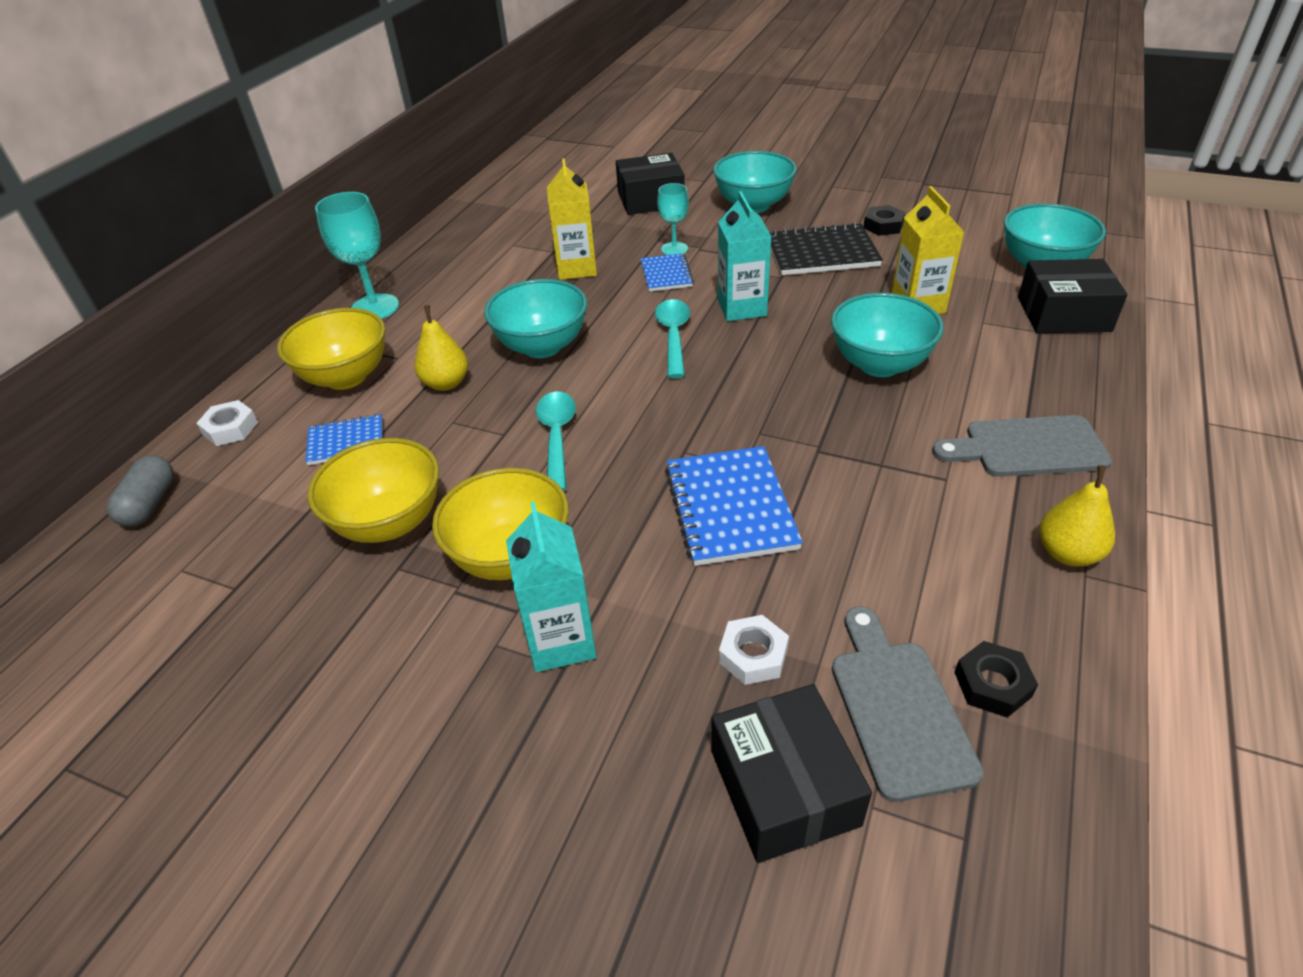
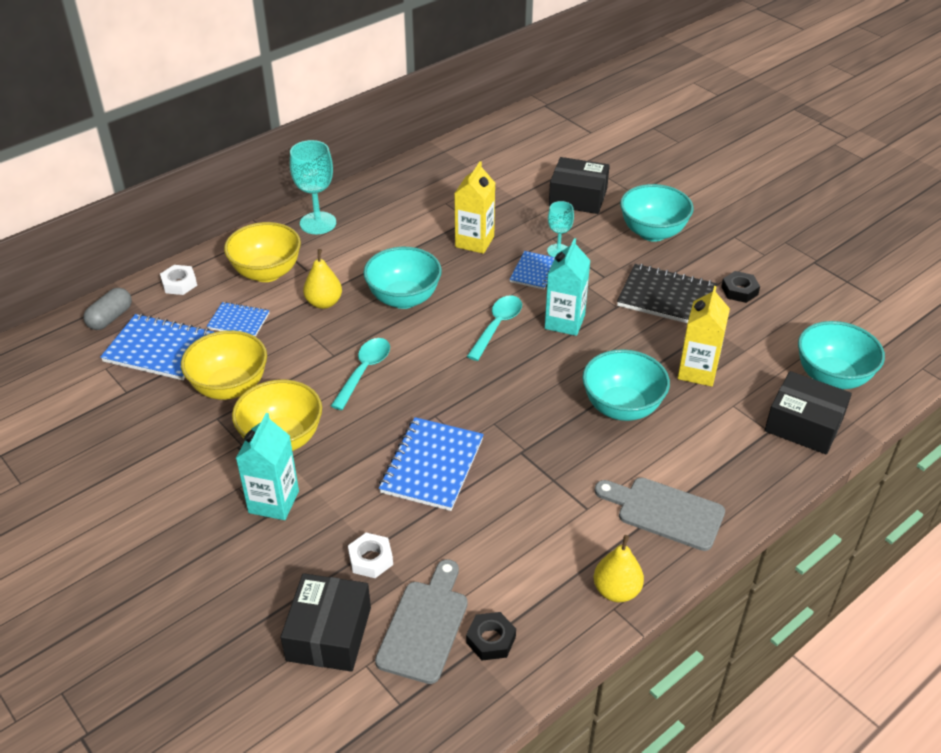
camera: 25 degrees right, 0 degrees up
none -> blue notebook [100,314,214,380]

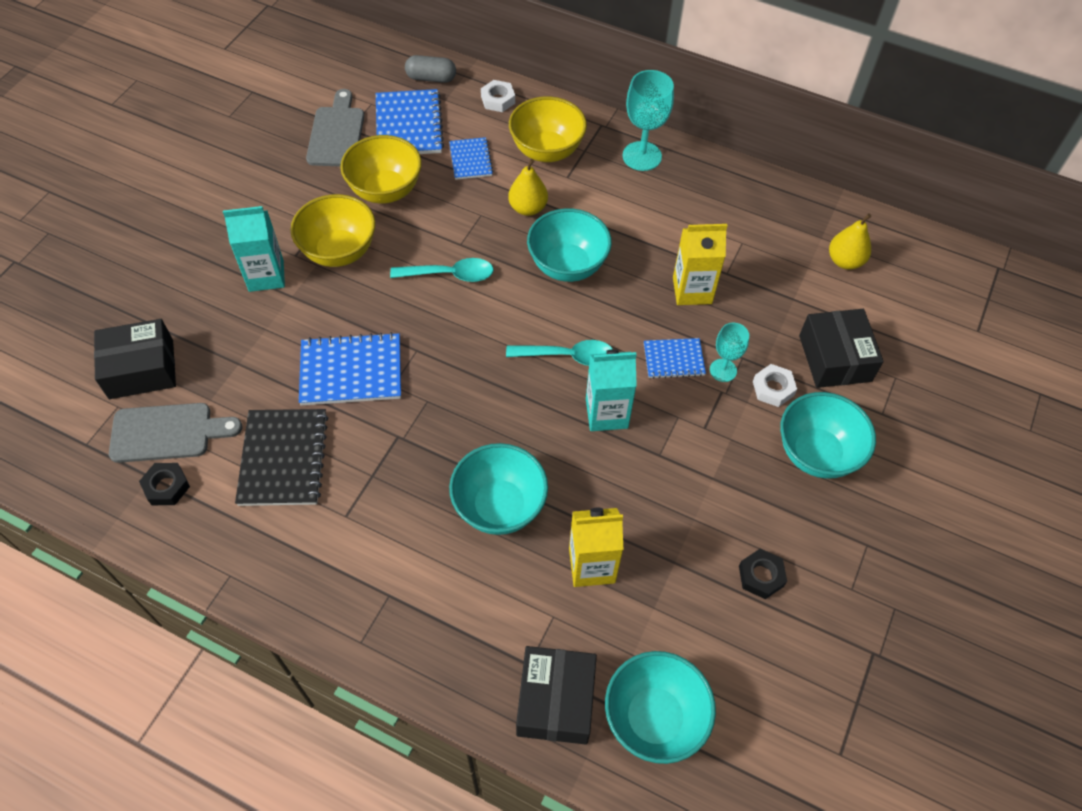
camera: 65 degrees right, 15 degrees up
white nut [348,533,393,578] -> white nut moved to [753,364,797,407]
yellow pear [594,535,644,602] -> yellow pear moved to [829,213,871,270]
grey cutting board [595,477,725,551] -> grey cutting board moved to [306,89,364,167]
black notebook [617,264,717,323] -> black notebook moved to [235,409,328,506]

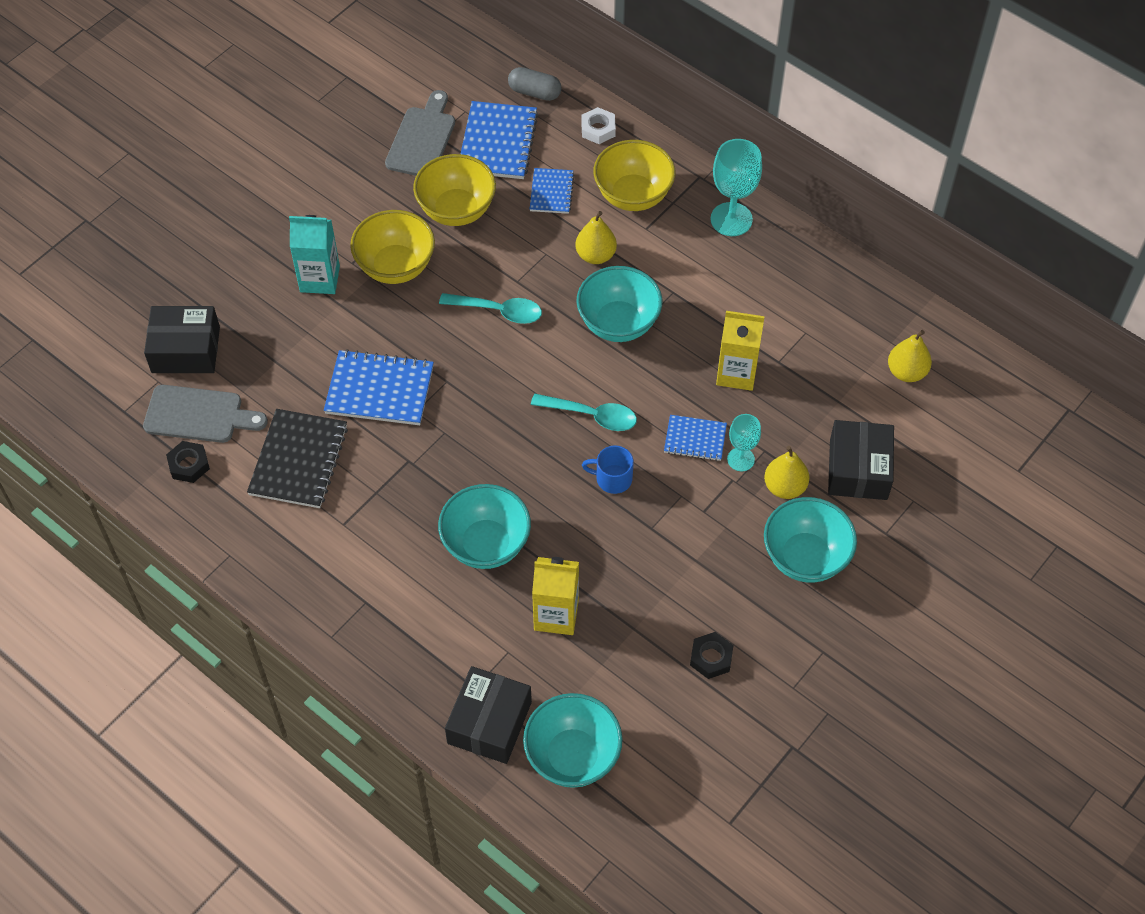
camera: 15 degrees right, 0 degrees up
turquoise carton [586,349,637,431] -> blue mug [582,445,634,494]
white nut [753,364,797,407] -> yellow pear [764,446,809,499]

